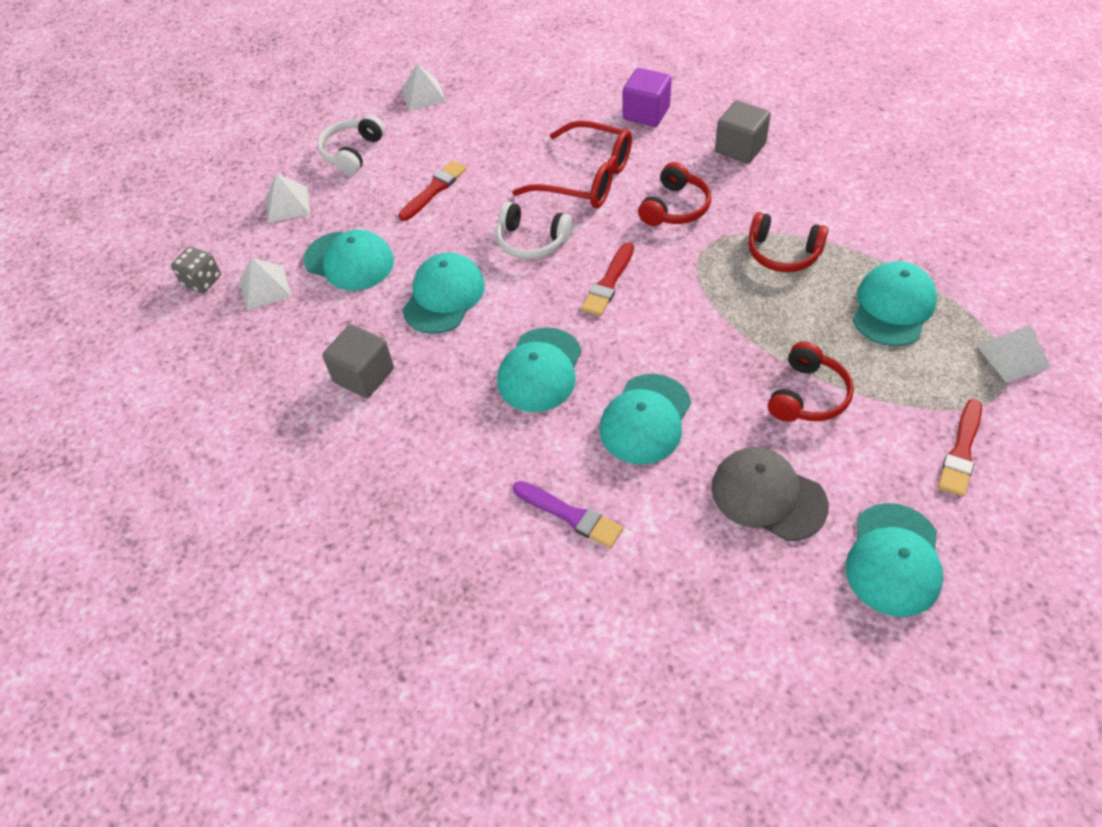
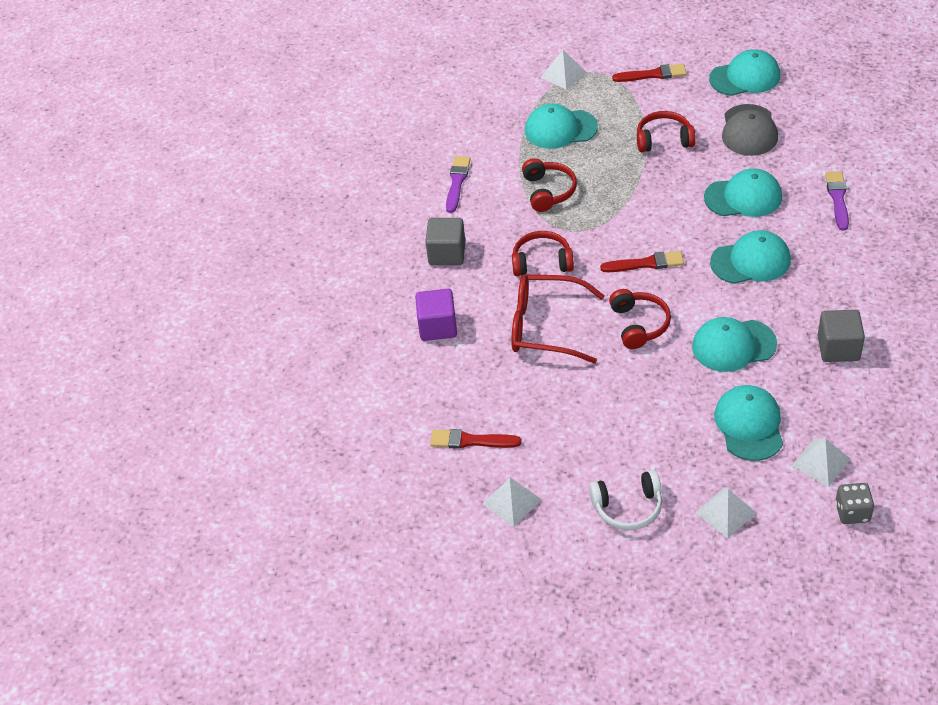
camera: 120 degrees left, 5 degrees down
red brush [399,160,467,221] -> red brush moved to [430,429,522,449]
white headphones [496,202,573,259] -> red headphones [609,289,671,349]
red glasses [512,120,632,208] -> red glasses turned 75 degrees counterclockwise [511,274,605,363]
none -> purple brush [446,156,471,213]

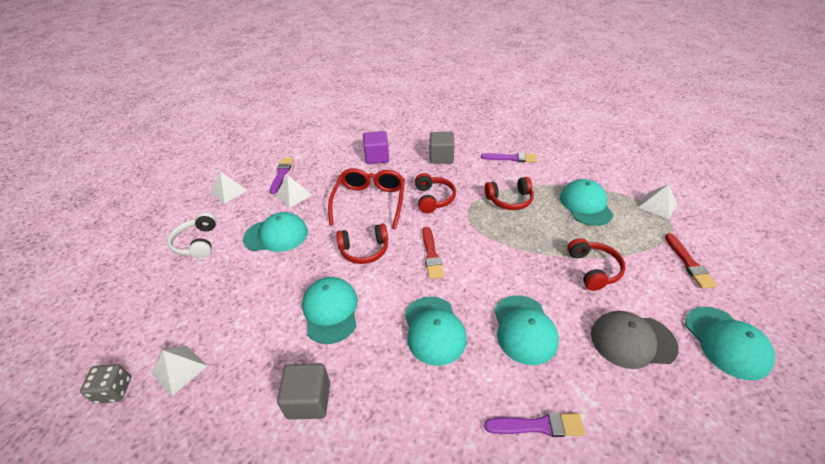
camera: 85 degrees right, 5 degrees down
red brush [430,429,522,449] -> purple brush [270,158,294,194]
white pyramid [695,488,757,539] -> white pyramid moved to [275,175,312,208]
turquoise cap [714,385,783,461] -> turquoise cap moved to [243,212,308,252]

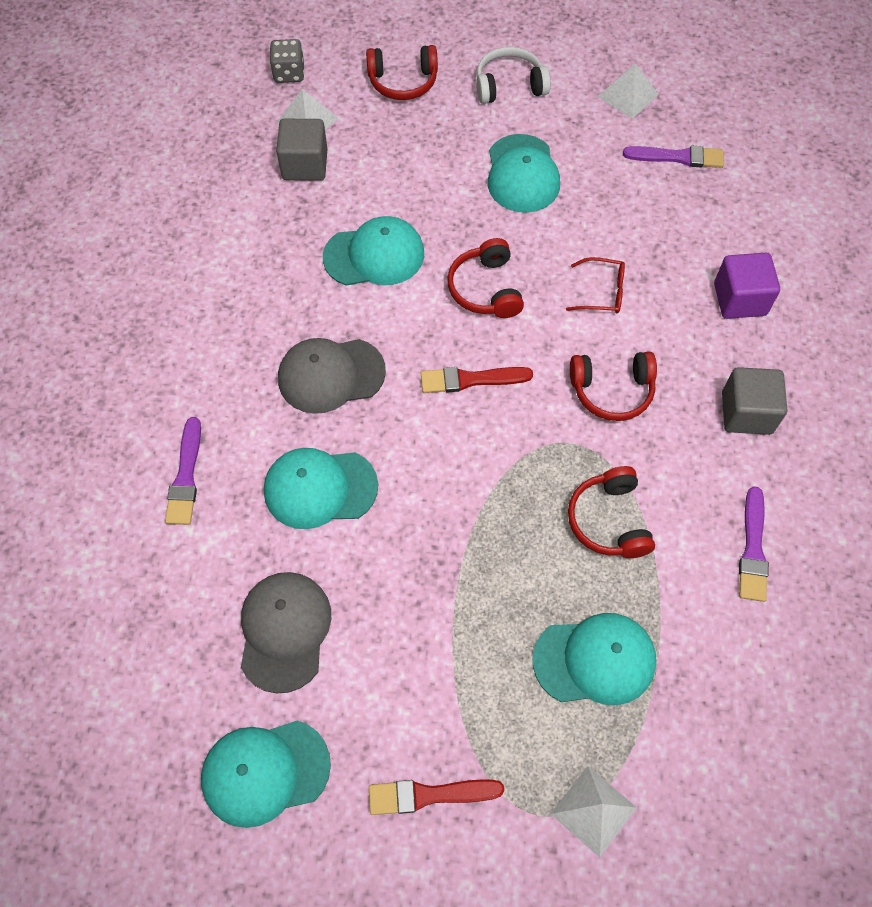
camera: 90 degrees right, 20 degrees up
white pyramid [275,175,312,208] -> none
grey cube [277,363,330,420] -> grey cube moved to [276,119,327,181]
red glasses [328,168,405,229] -> red glasses [566,257,625,313], size x0.50
turquoise cap [405,297,467,366] -> grey cap [278,338,386,414]
red headphones [567,238,626,291] -> red headphones moved to [366,45,438,100]

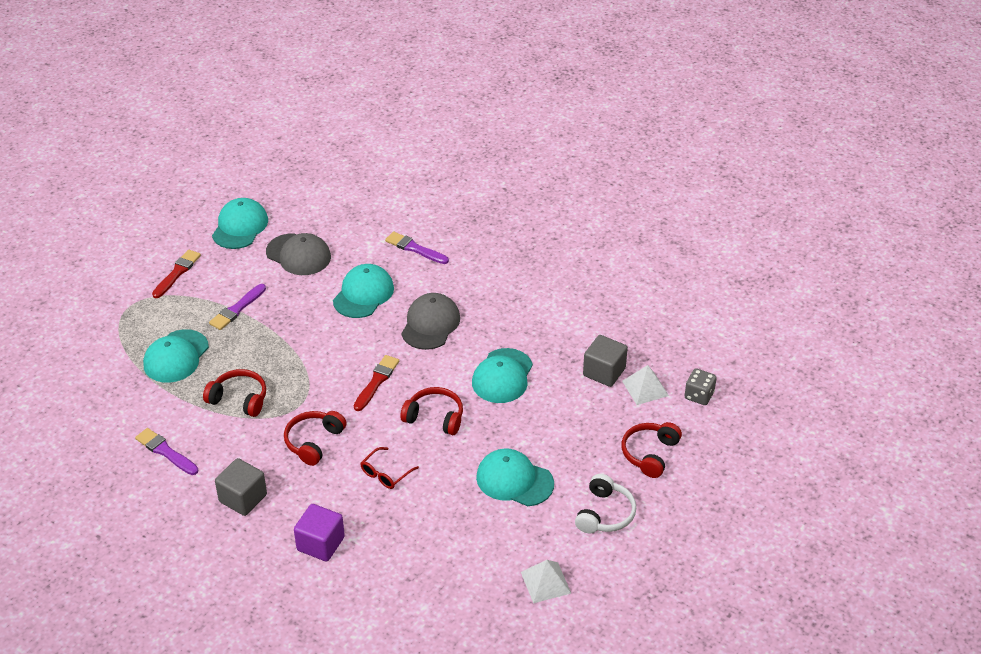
camera: 120 degrees right, 20 degrees down
white pyramid [551,766,637,857] -> none
purple brush [623,146,724,168] -> purple brush moved to [209,284,266,330]

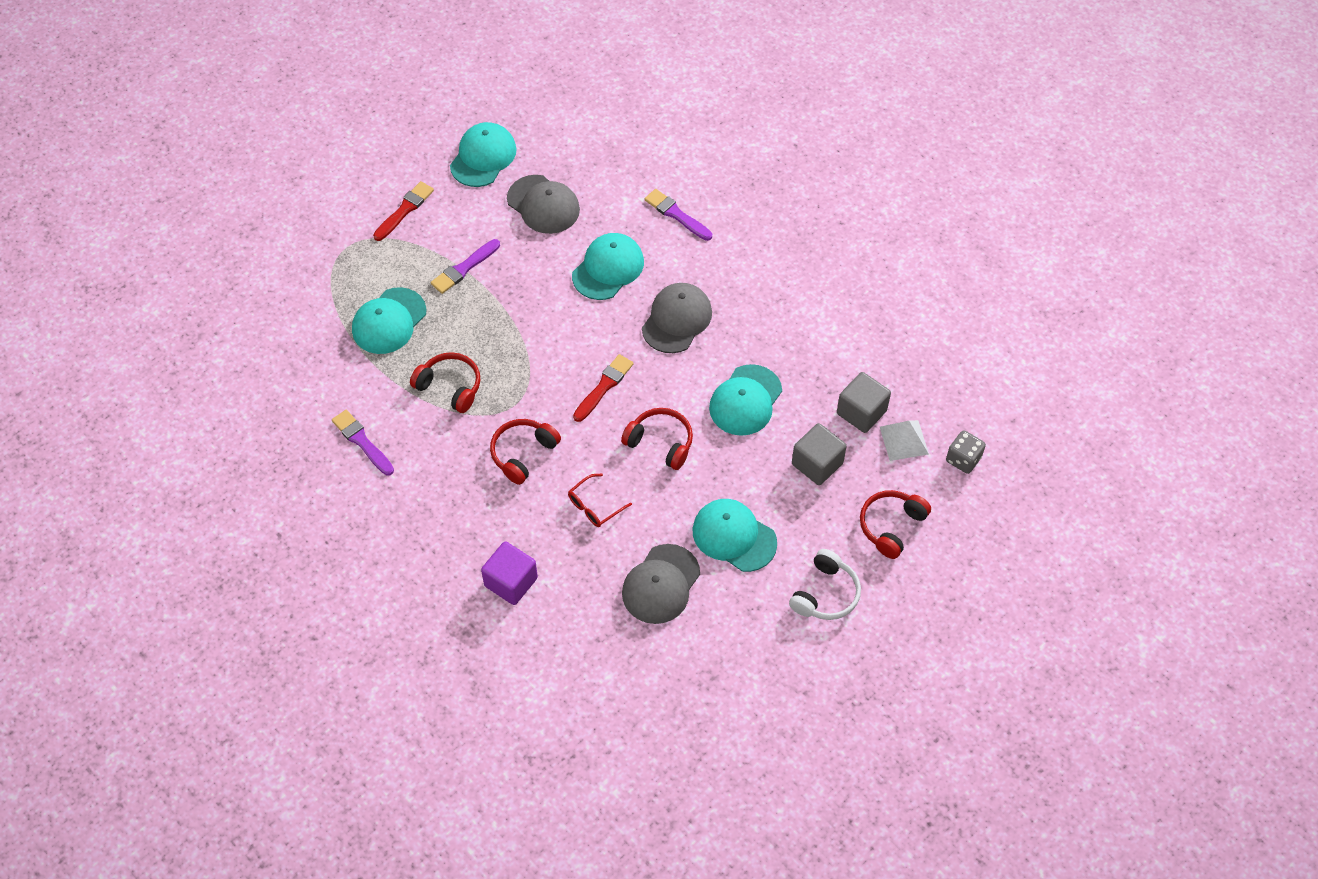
camera: 10 degrees right, 15 degrees up
grey cube [215,458,267,516] -> grey cube moved to [792,423,847,485]
white pyramid [521,560,571,603] -> none
none -> grey cap [622,544,700,624]

